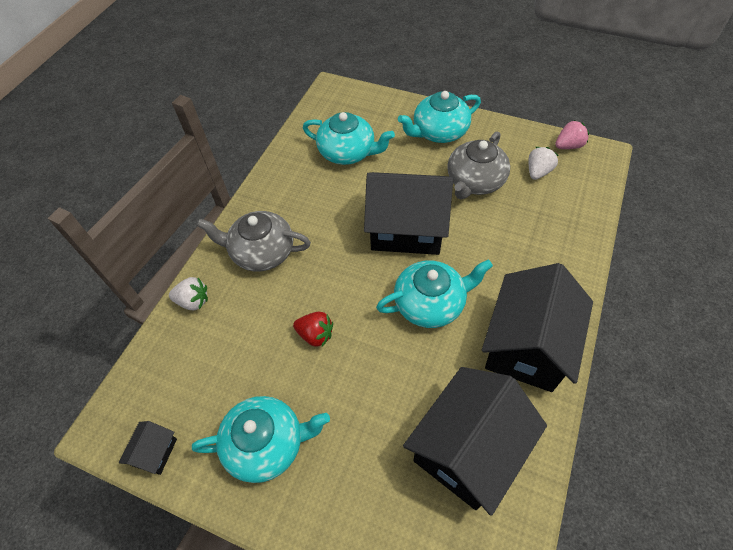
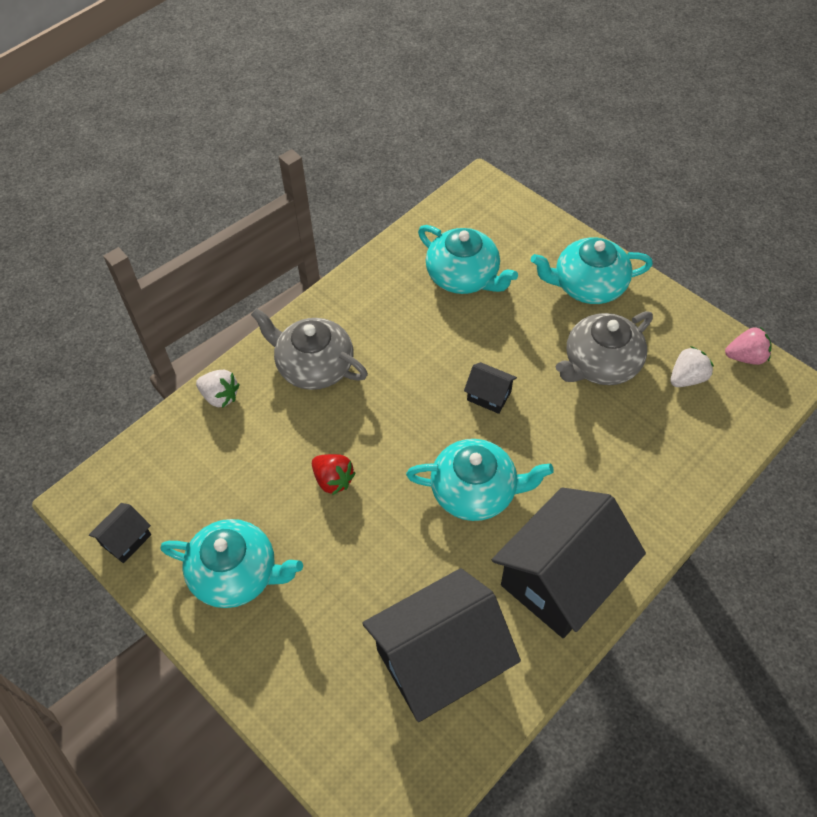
camera: 20 degrees right, 0 degrees up
black house [364,172,453,255] -> black house [464,362,517,414], size x0.42

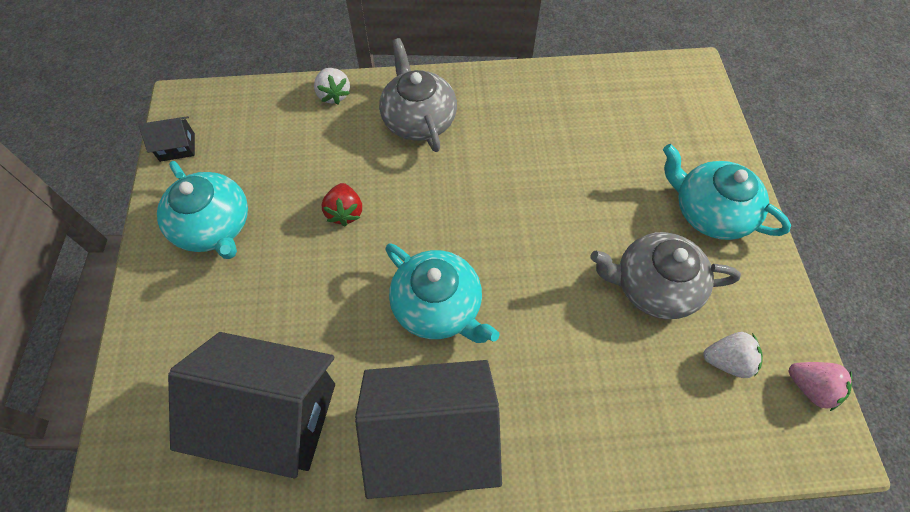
camera: 40 degrees right, 5 degrees up
turquoise teapot [418,225,518,294] -> none
black house [464,362,517,414] -> none

